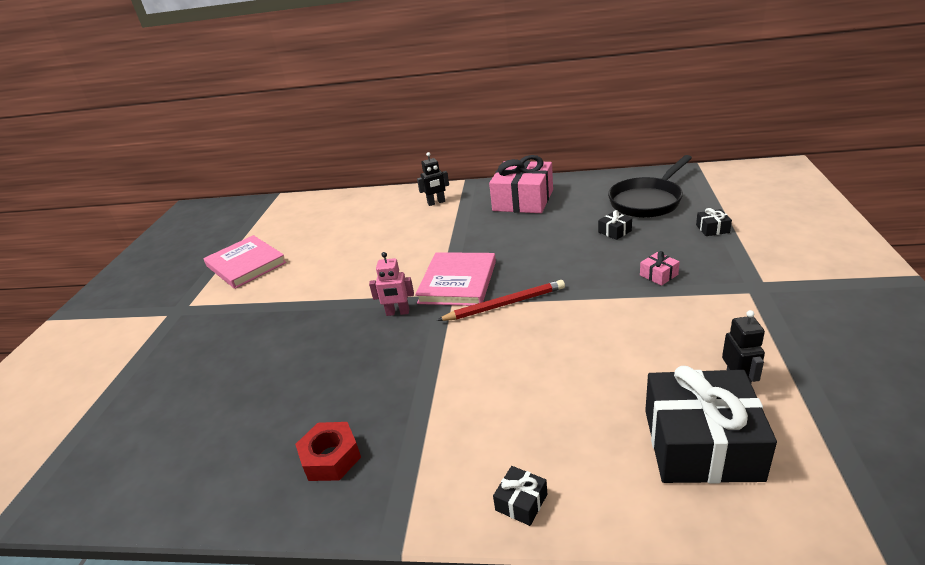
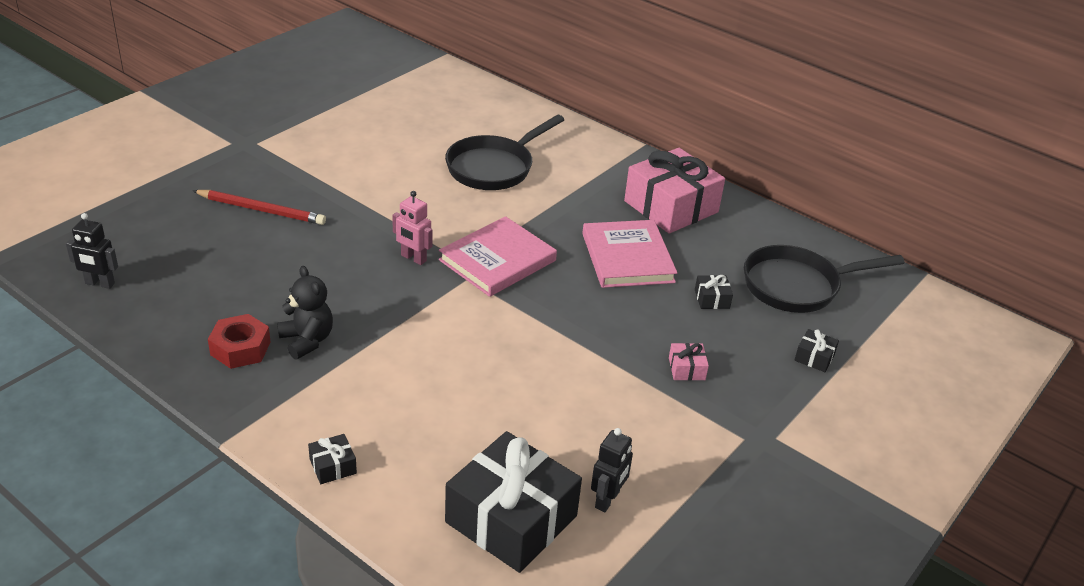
camera: 25 degrees right, 5 degrees up
pink book [204,235,287,289] -> pink book moved to [582,220,677,288]
black robot [417,152,449,206] -> black robot moved to [66,213,118,289]
red pencil [437,280,565,321] -> red pencil moved to [193,190,326,225]
none -> black teddy bear [277,266,333,360]
none -> black pan [445,115,564,190]

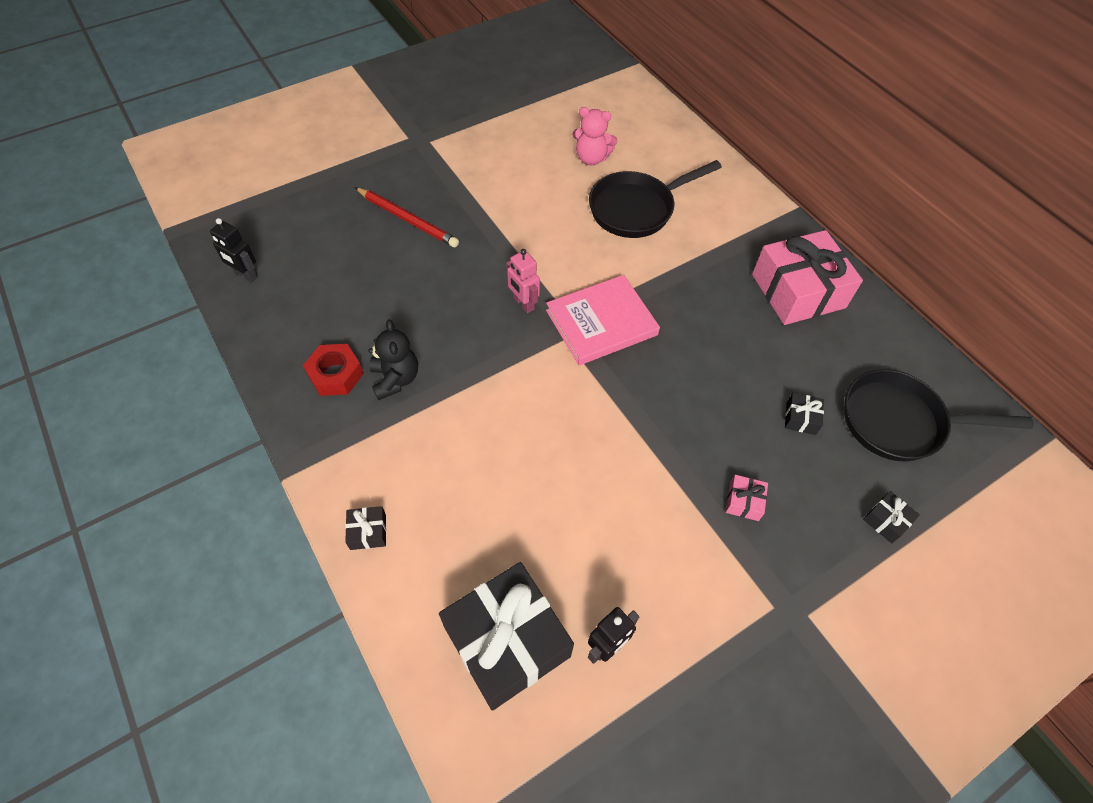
camera: 20 degrees right, 20 degrees up
pink book [582,220,677,288] -> none
none -> pink teddy bear [572,107,618,165]

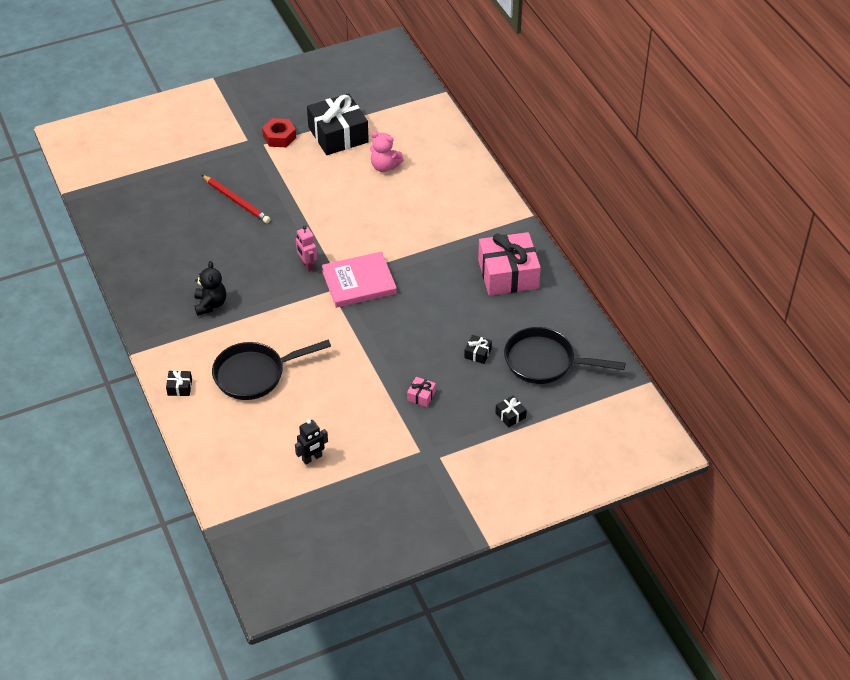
camera: 10 degrees right, 10 degrees down
black robot [210,218,258,282] -> none
red nut [303,344,364,396] -> red nut moved to [262,118,296,147]
black gift [439,562,574,711] -> black gift moved to [307,93,369,155]
black pan [589,160,722,238] -> black pan moved to [212,340,331,400]

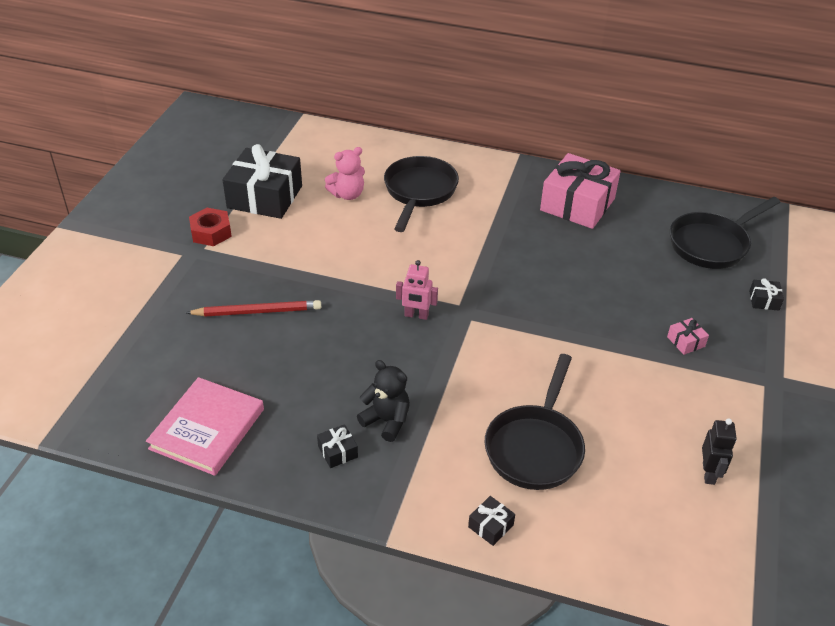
camera: 50 degrees left, 5 degrees down
pink book [322,252,397,308] -> pink book moved to [146,377,264,476]
black gift [464,335,492,364] -> black gift moved to [317,424,358,468]
none -> black pan [384,156,459,232]

